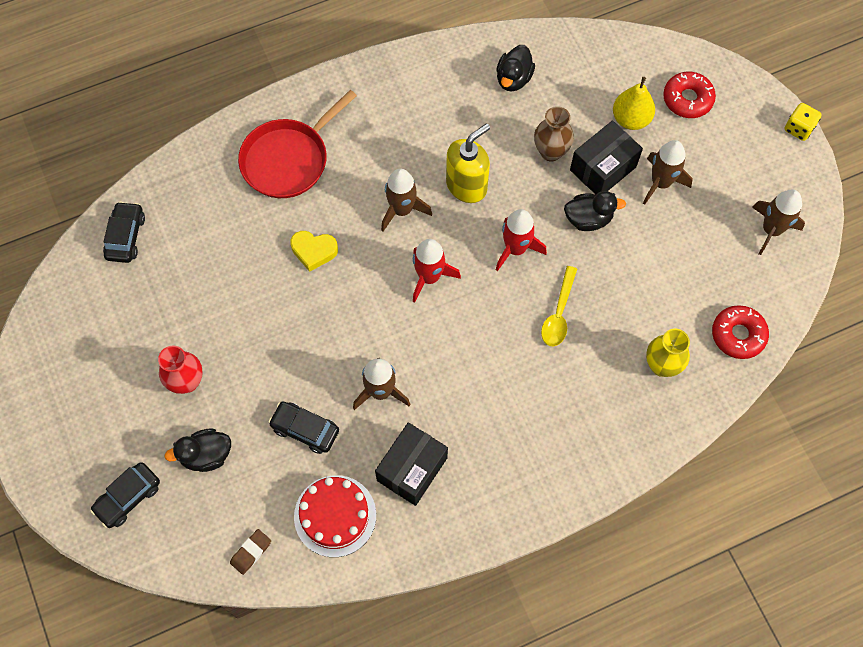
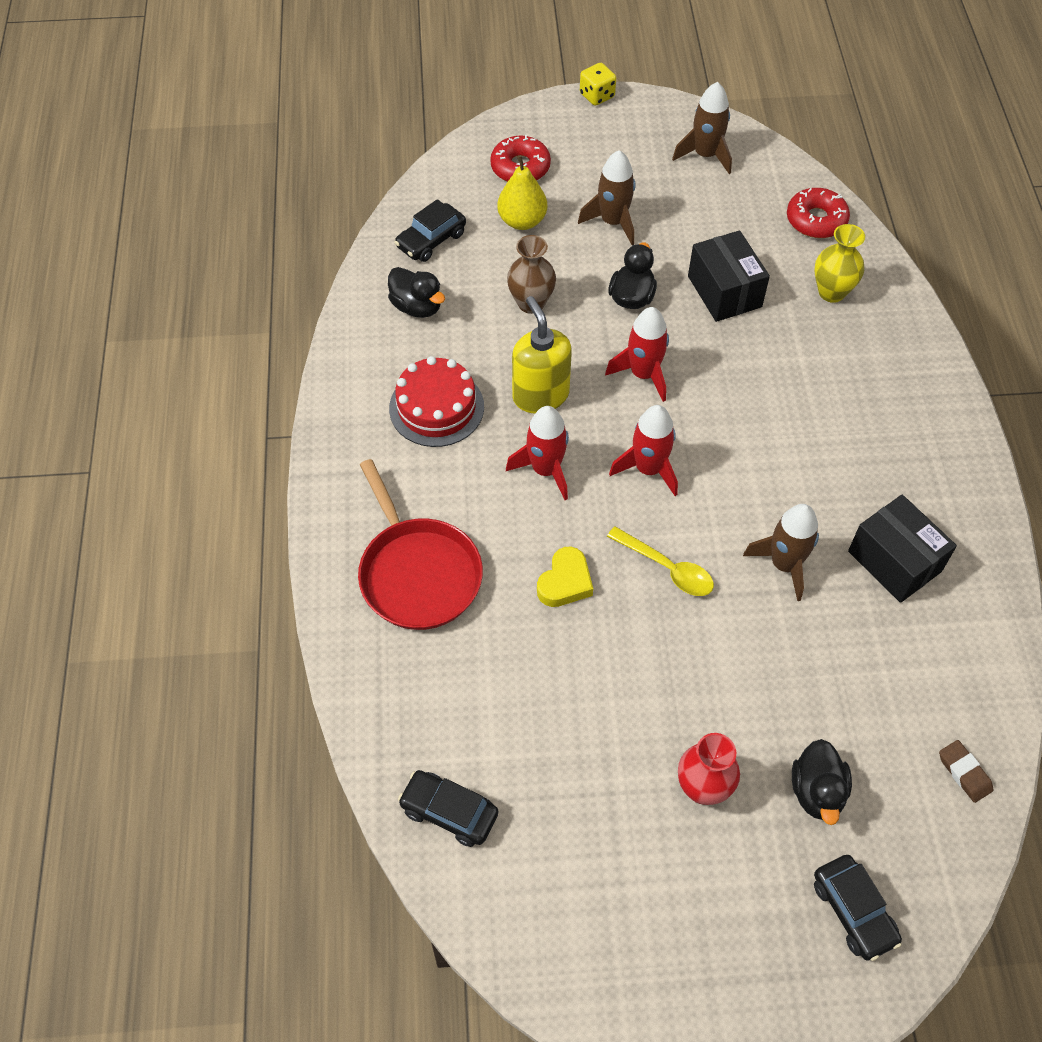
camera: 70 degrees left, 10 degrees down
black car [268,401,339,454] -> black car moved to [395,199,466,262]
red cake [294,475,376,557] -> red cake moved to [389,356,484,447]
brown rocket [381,168,432,231] -> red rocket [506,406,569,500]
yellow spoon [541,266,577,346] -> yellow spoon moved to [607,526,714,596]
black box [570,120,643,195] -> black box moved to [688,230,770,322]

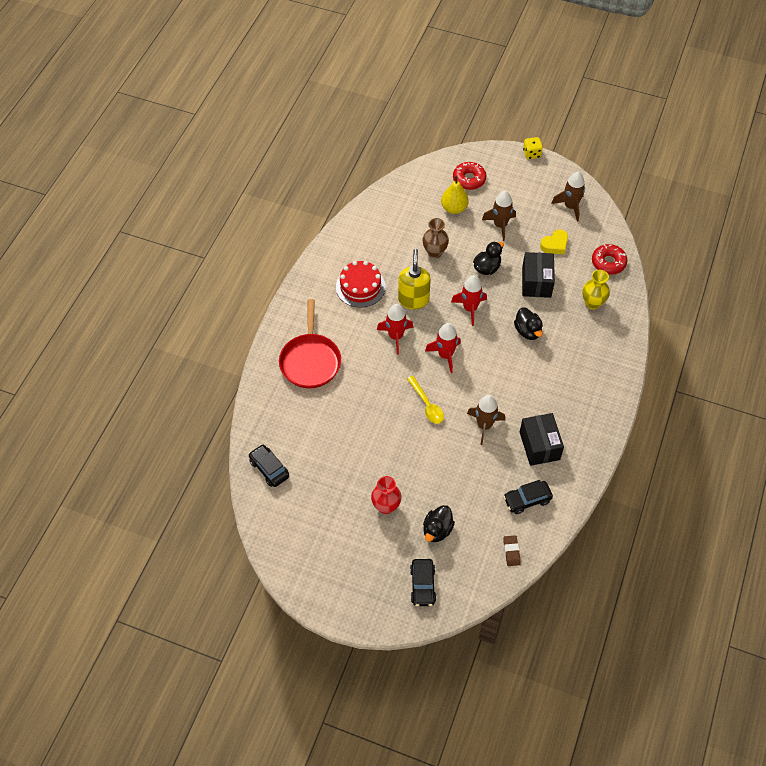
camera: 25 degrees right, 0 degrees up
black duck [388,267,445,318] -> black duck moved to [514,307,543,340]
black car [395,199,466,262] -> black car moved to [503,480,553,514]
yellow heart [537,547,593,607] -> yellow heart moved to [540,230,568,254]

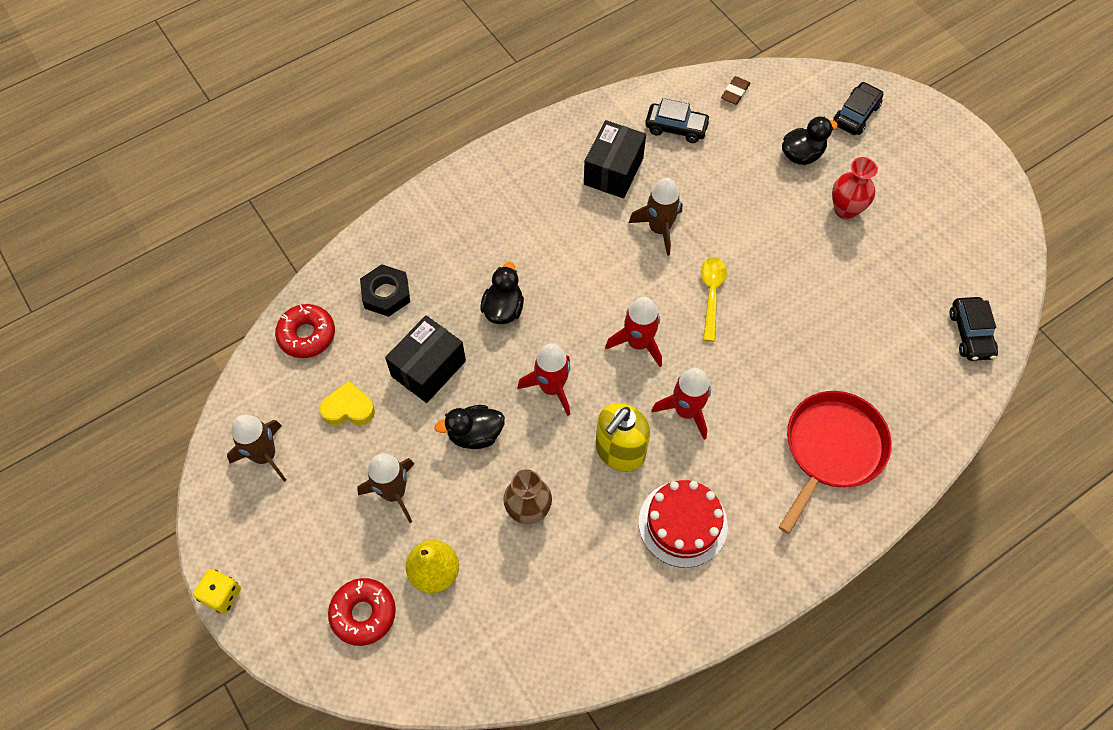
camera: 145 degrees left, 5 degrees up
yellow vase [582,270,610,310] -> black nut [360,264,410,317]

